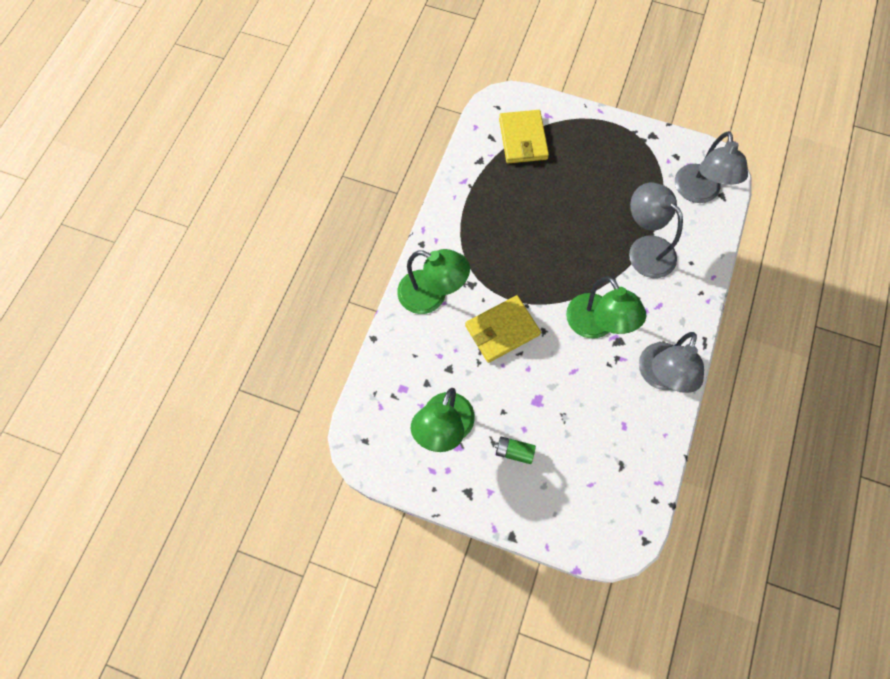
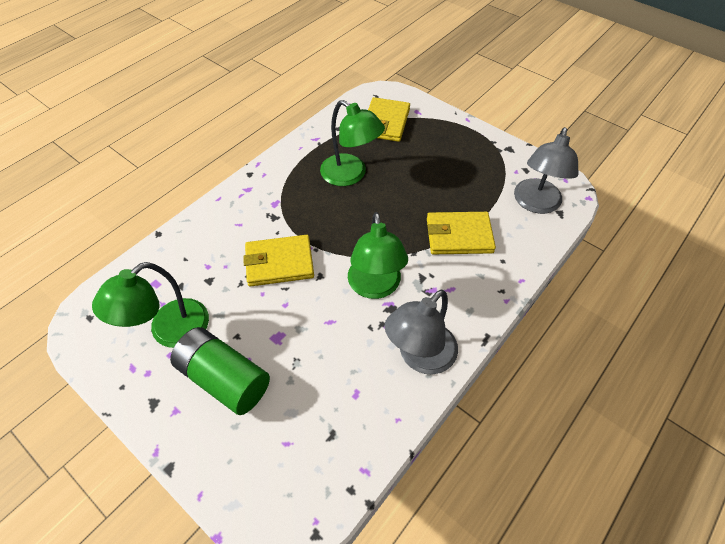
camera: 20 degrees right, 15 degrees down
green lamp [397,249,470,314] -> green lamp moved to [320,100,385,186]
green battery [495,436,536,464] -> green battery [170,327,270,415], size x2.11
grey lamp [629,183,683,278] -> yellow wallet [427,212,496,254]

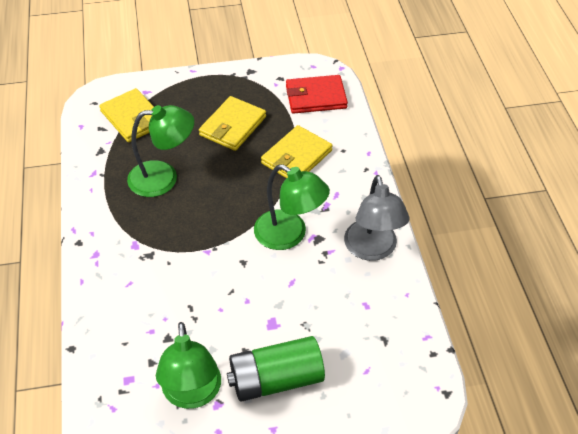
camera: 50 degrees left, 5 degrees down
yellow wallet [243,235,314,287] -> yellow wallet moved to [199,96,266,151]
grey lamp [514,127,578,214] -> red wallet [286,75,348,114]

